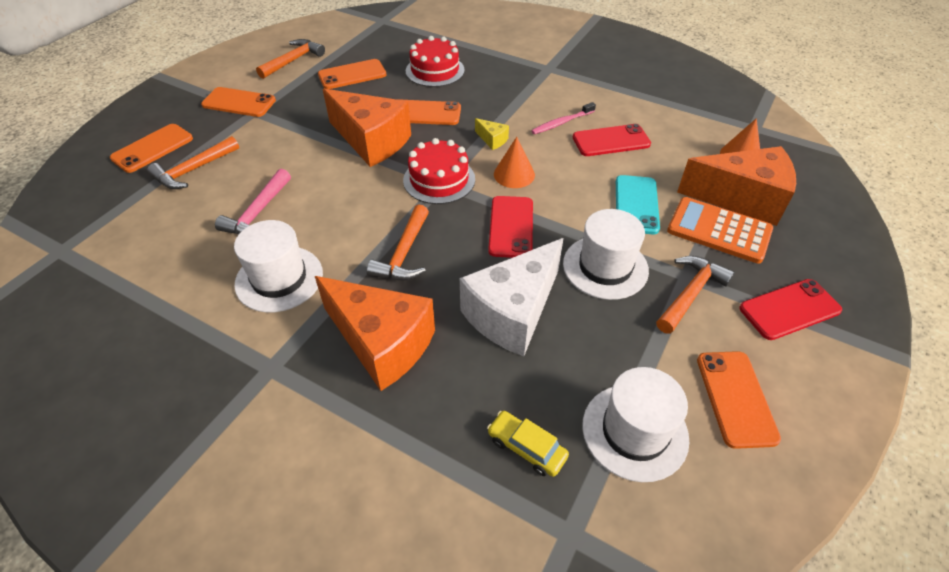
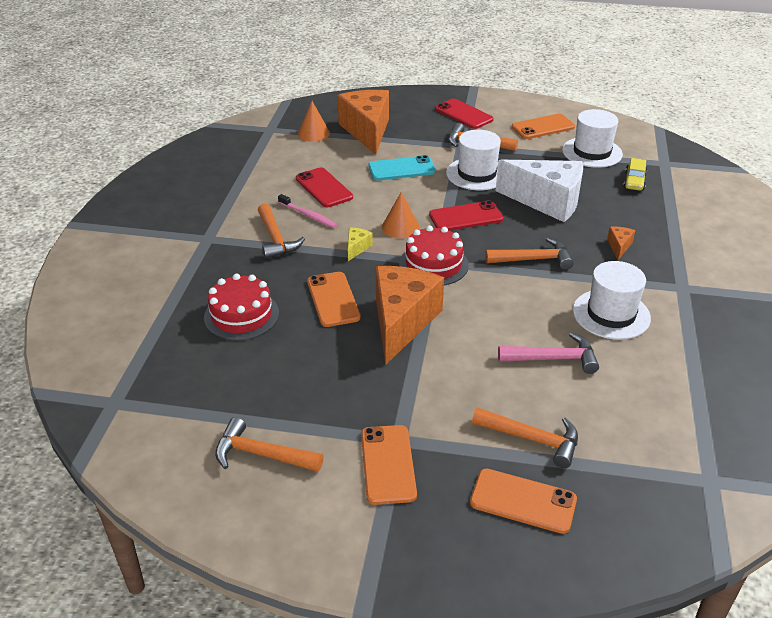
camera: 110 degrees left, 10 degrees down
orange cheese [315,276,435,391] -> orange cheese [607,227,635,260], size x0.40
orange phone [318,59,386,89] -> none
orange calculator [667,197,773,264] -> none
none -> orange hammer [258,204,305,259]

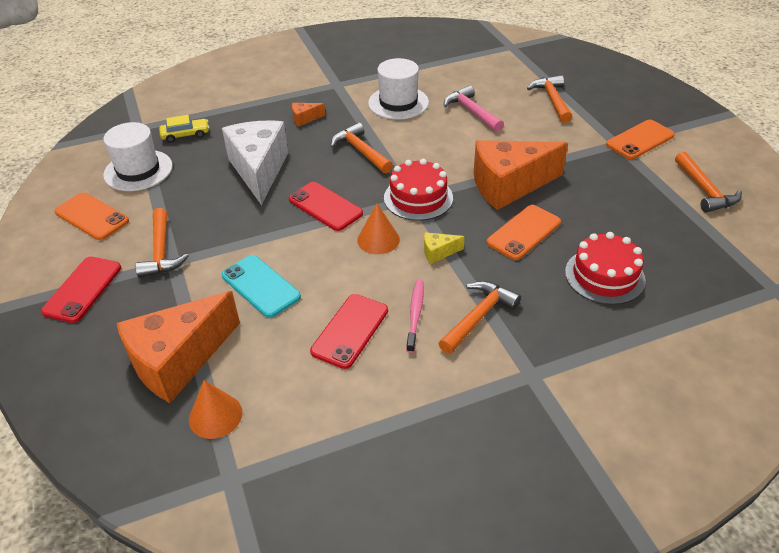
camera: 120 degrees left, 5 degrees up
white hat [446,130,501,190] -> none
orange phone [470,469,577,534] -> none

